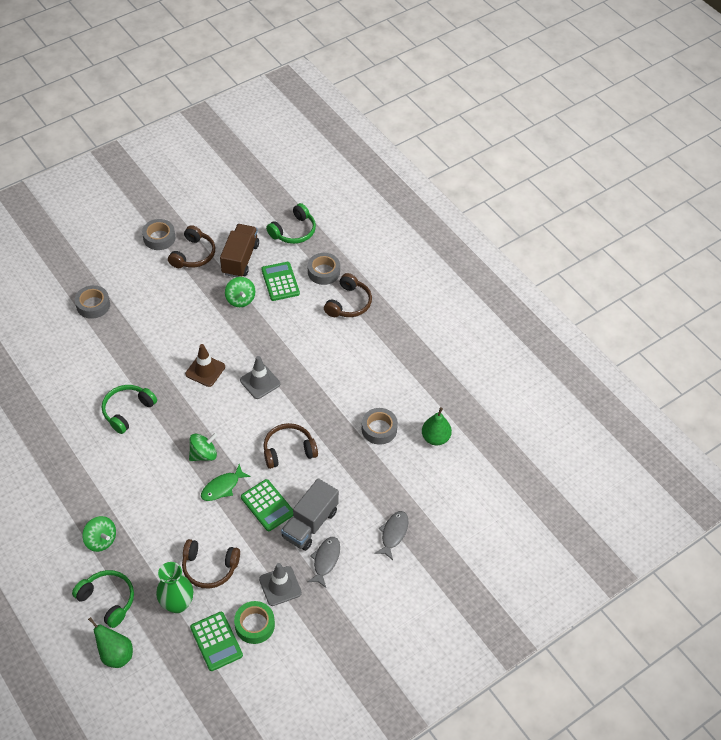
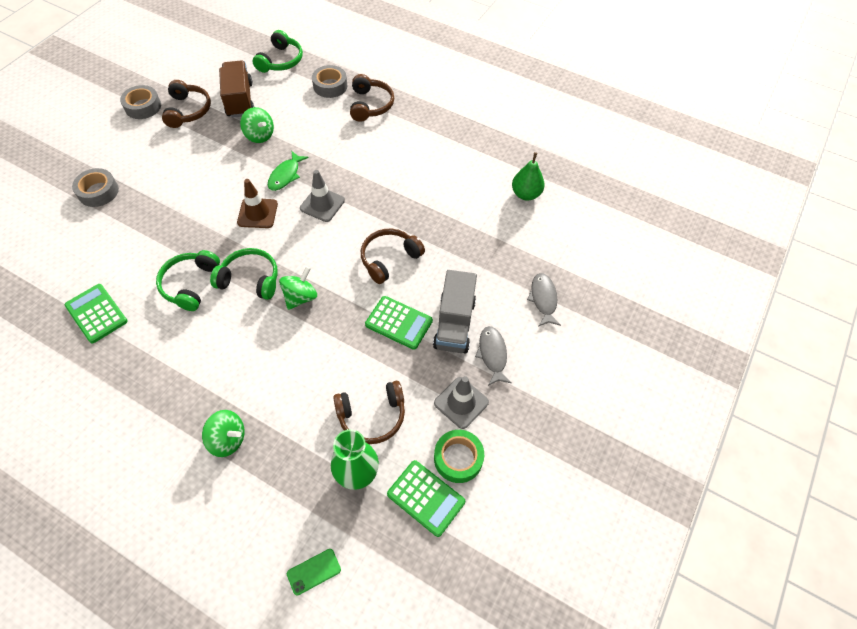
camera: 25 degrees left, 5 degrees up
green headphones [72,570,134,628] -> green headphones moved to [210,248,278,300]
green pear [88,617,133,668] -> green phone [287,549,341,595]
green fish [201,464,251,501] -> green fish moved to [268,151,309,191]
green calculator [261,262,300,301] -> green calculator moved to [65,284,128,343]
grey tape [362,408,398,445] -> none

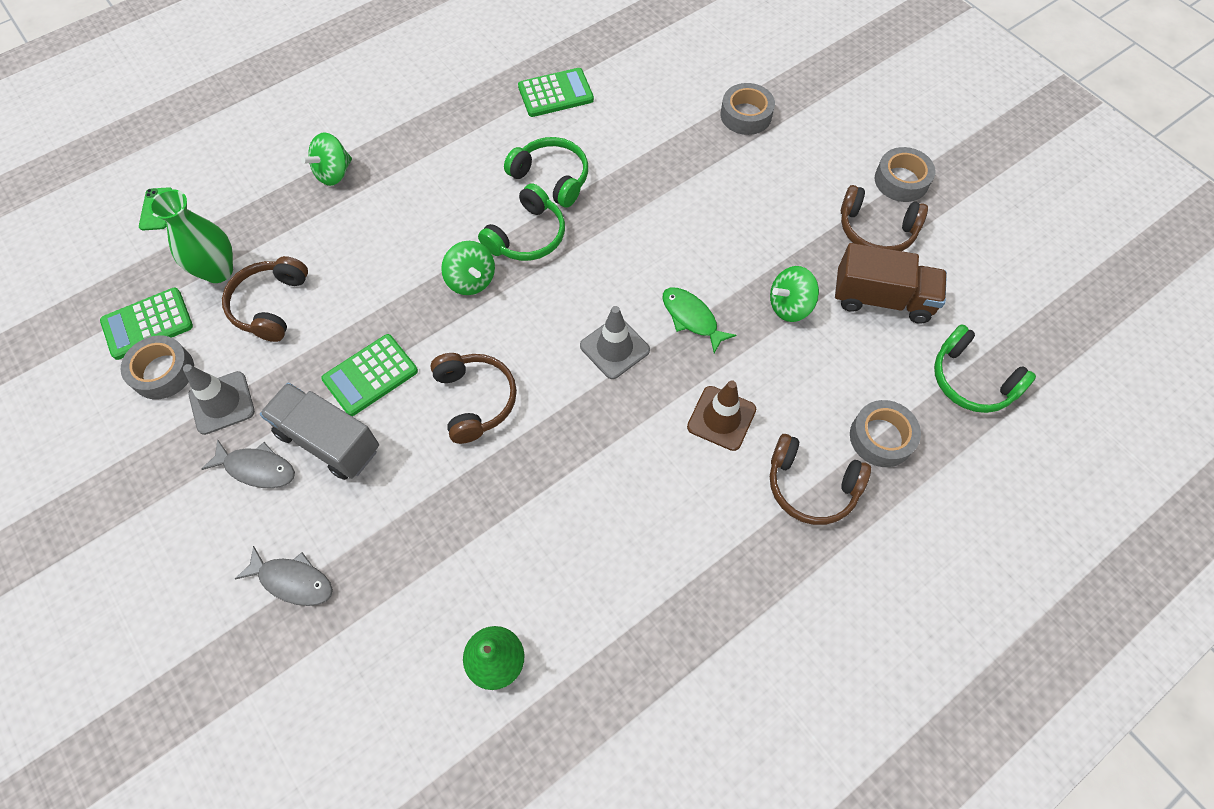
camera: 115 degrees right, 5 degrees up
brown traffic cone [237,179,278,228] -> brown traffic cone moved to [687,380,756,451]
green tape [434,430,484,483] -> grey tape [121,336,194,399]

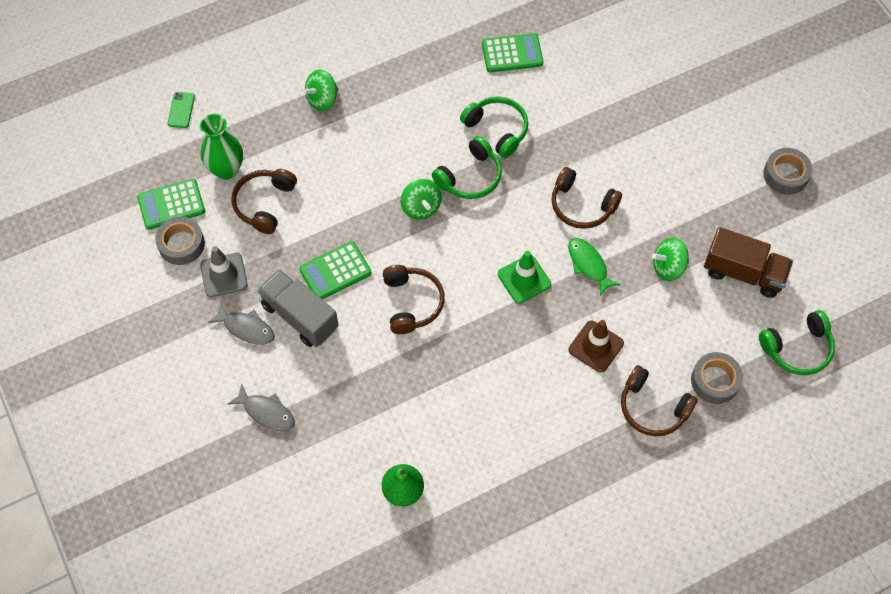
camera: 10 degrees right, 0 degrees up
grey traffic cone [580,306,650,379] -> green traffic cone [498,251,551,304]
grey tape [721,83,775,135] -> none
brown headphones [841,185,928,251] -> brown headphones moved to [551,167,622,229]
green headphones [934,324,1036,413] -> green headphones turned 75 degrees counterclockwise [759,310,835,375]

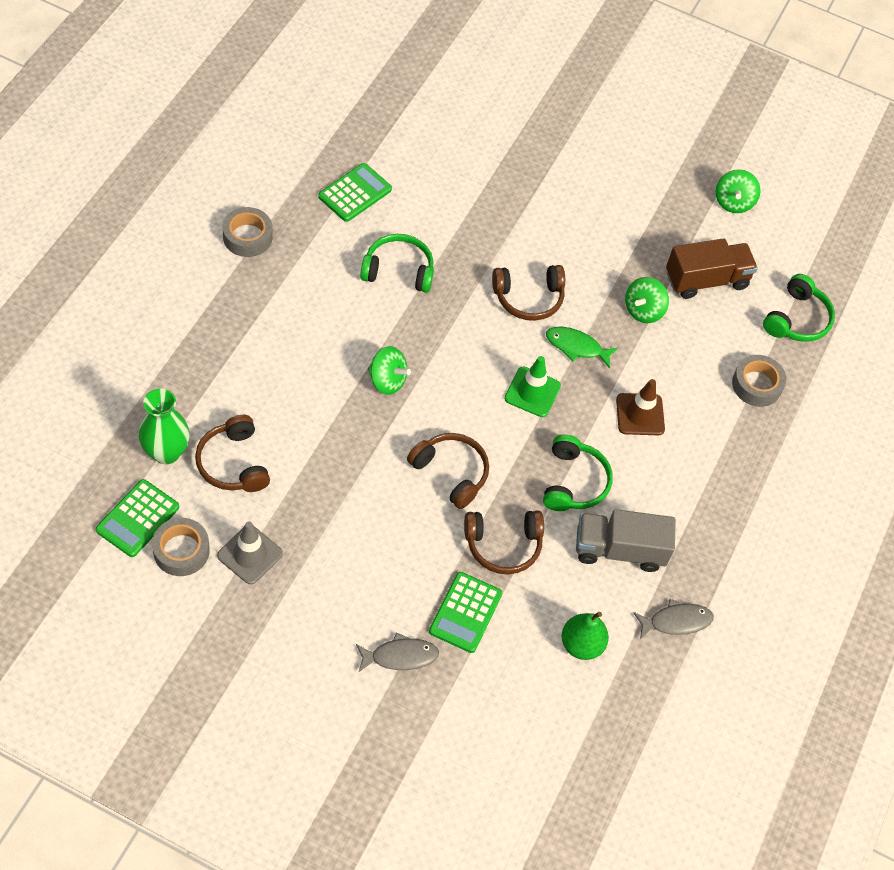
camera: 45 degrees left, 5 degrees down
green phone [167,92,195,128] -> none
grey fish [208,302,275,345] -> grey fish moved to [633,599,714,639]
grey truck [257,269,339,347] -> grey truck moved to [576,509,676,572]
green calculator [299,241,372,299] -> green calculator moved to [429,572,502,653]
green spinning top [302,69,338,111] -> green spinning top moved to [716,169,760,213]
green headphones [432,136,502,199] -> green headphones moved to [543,434,613,511]
brown headphones [621,365,698,436] -> brown headphones moved to [464,510,544,574]
grey tape [763,148,812,195] -> grey tape moved to [222,207,273,257]

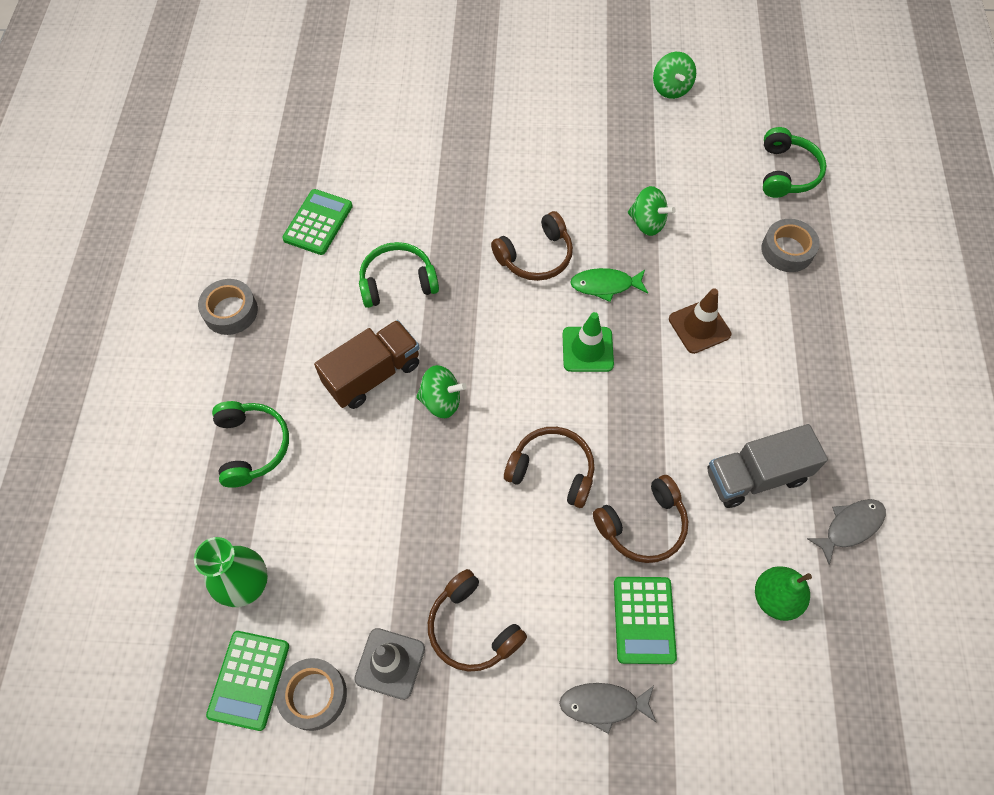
camera: 15 degrees left, 5 degrees up
brown headphones [195,415,270,492] -> brown headphones moved to [428,569,527,672]
grey fish [356,633,439,673] -> grey fish turned 150 degrees counterclockwise [559,683,656,734]
green headphones [543,434,613,511] -> green headphones moved to [212,401,289,488]
green spinning top [625,277,669,323] -> green spinning top turned 75 degrees counterclockwise [628,186,676,236]
brown truck [666,238,758,299] -> brown truck moved to [314,320,420,409]

